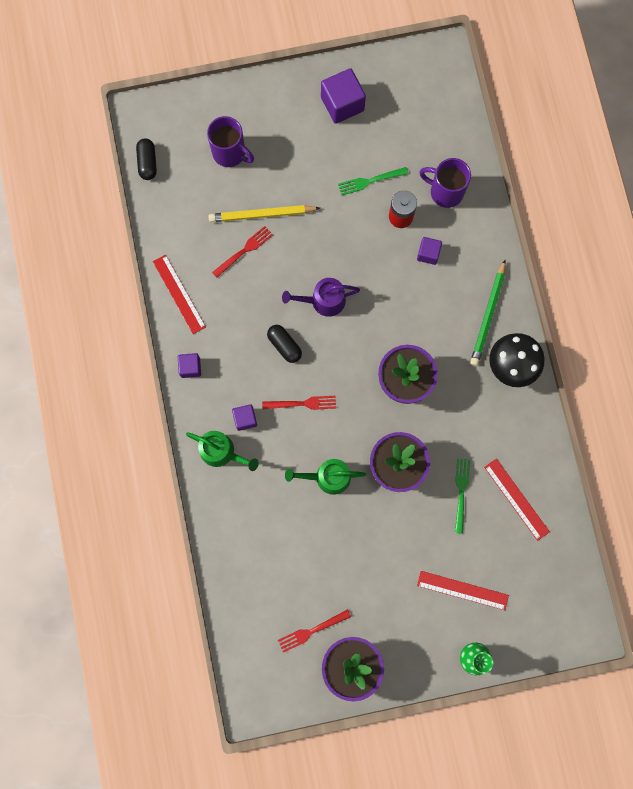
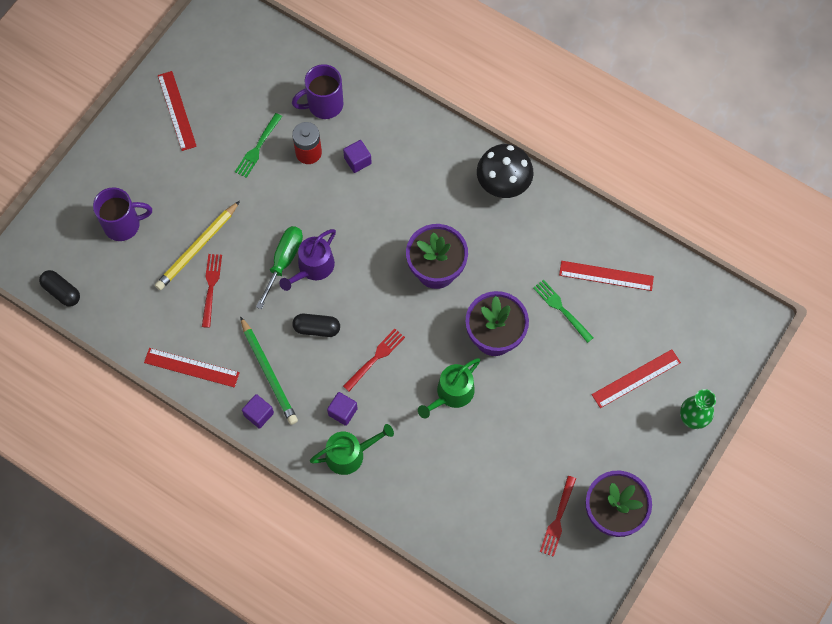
camera: 45 degrees left, 10 degrees down
purple cube [321,68,366,124] -> red ruler [158,71,197,151]
green pencil [470,260,506,366] -> green pencil moved to [240,316,298,425]
none -> green screwdriver [256,226,303,309]

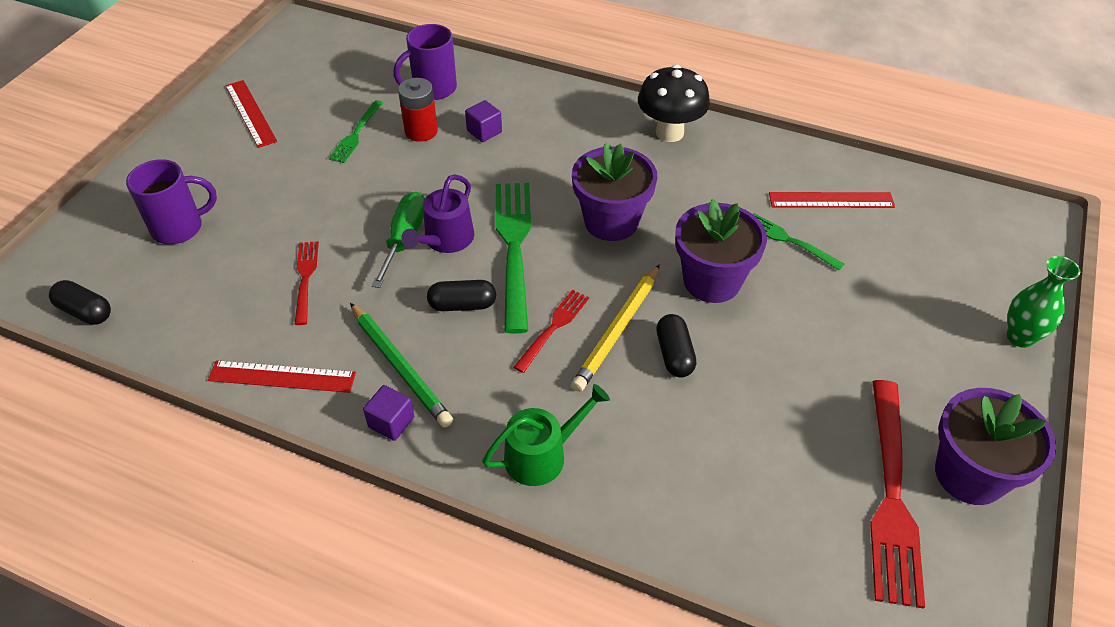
camera: 10 degrees left, 20 degrees down
yellow pencil [155,201,240,290] -> yellow pencil moved to [571,264,660,392]
purple cube [327,392,358,426] -> none
green watering can [418,358,480,419] -> black capsule [656,314,697,378]
red fork [540,476,576,557] -> red fork [870,380,925,609], size x1.89
red ruler [592,349,681,408] -> none
none -> green fork [496,183,531,334]

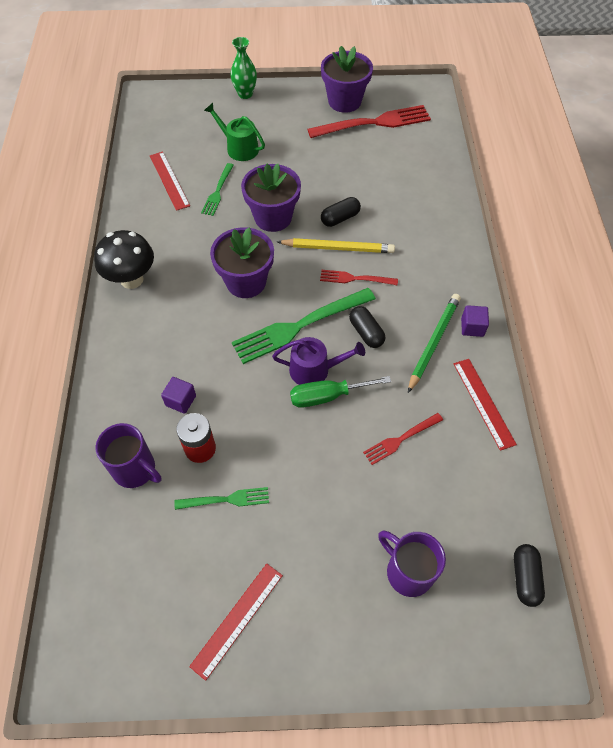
camera: 115 degrees left, 10 degrees up
green watering can [482,384,610,486] -> green watering can moved to [204,103,265,161]

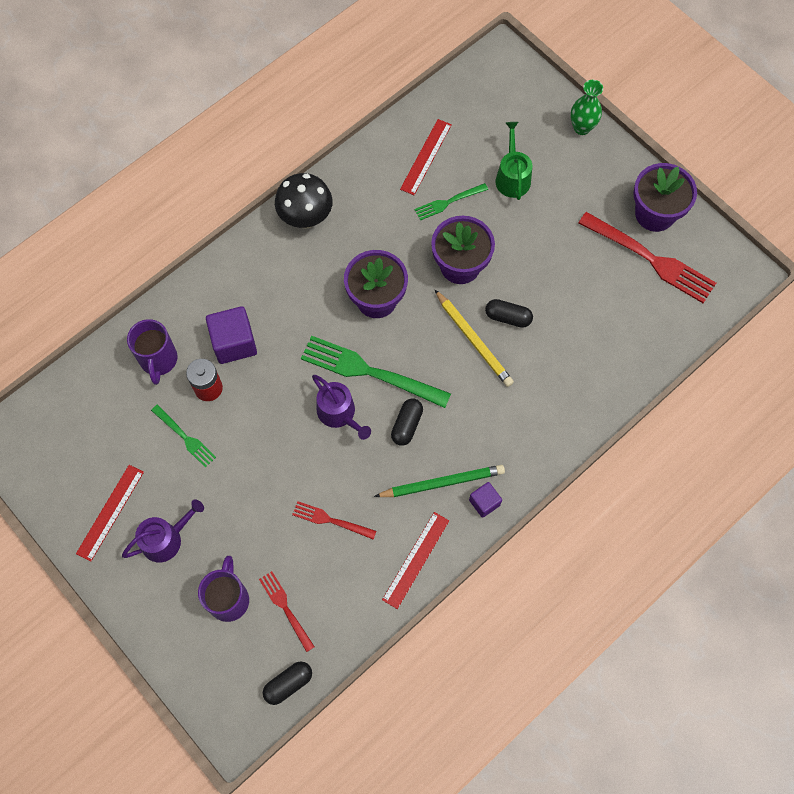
camera: 50 degrees right, 10 degrees up
purple cube [161,377,196,414] -> purple cube [206,306,257,364], size x1.76
red ruler [189,564,283,681] -> red ruler turned 60 degrees counterclockwise [76,465,144,562]
green screwdriver [290,376,391,408] -> none
red fork [320,270,398,285] -> red fork moved to [259,571,315,652]
none -> purple watering can [122,500,204,562]

